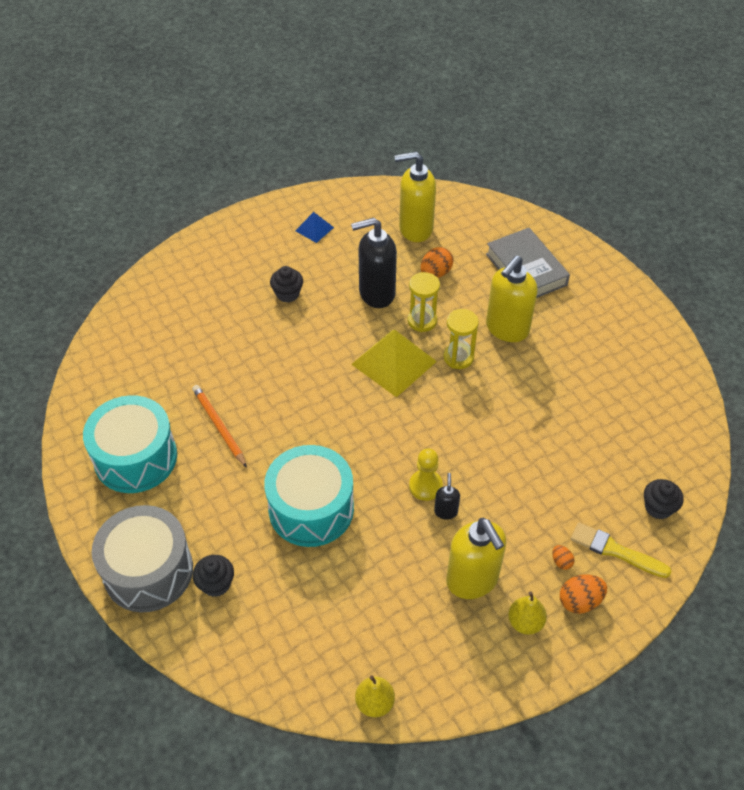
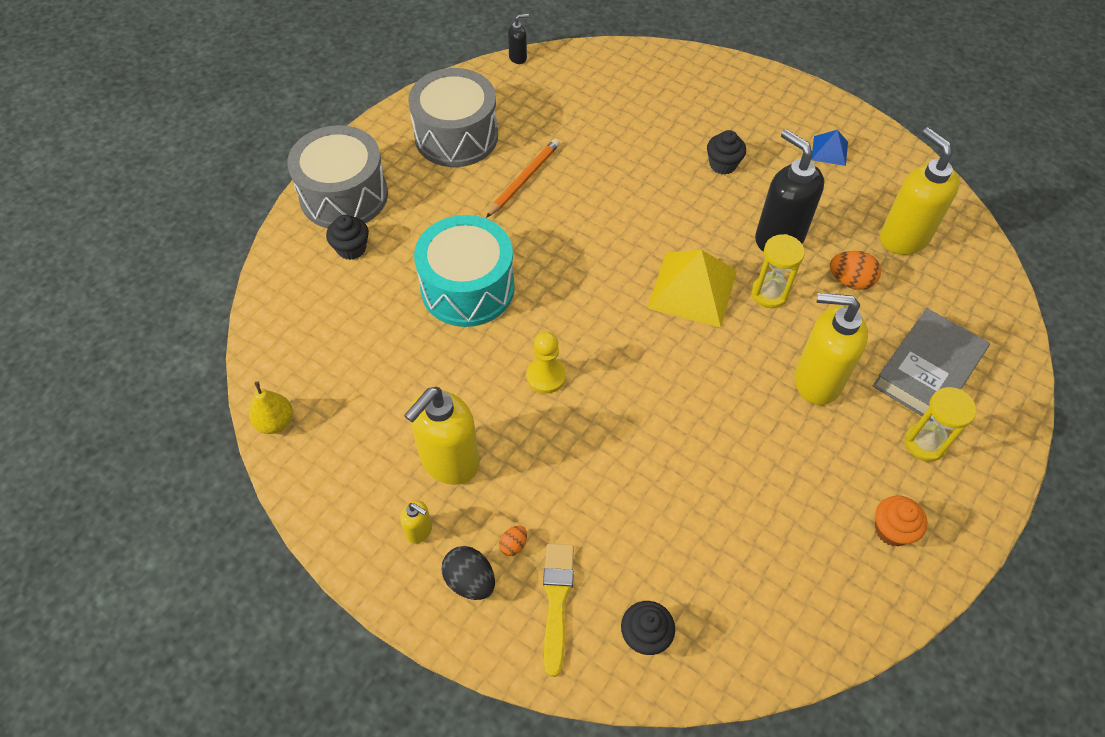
camera: 65 degrees right, 5 degrees up
turquoise drum [83,395,177,493] -> grey drum [408,68,498,167]
black soap dispenser [434,473,460,520] -> black soap dispenser moved to [508,14,529,64]
yellow hourglass [444,309,479,369] -> yellow hourglass moved to [905,387,976,462]
yellow pear [508,591,547,635] -> yellow soap dispenser [400,500,432,544]
orange egg [560,575,607,614] -> black egg [441,546,495,600]
none -> orange cupcake [875,496,928,546]

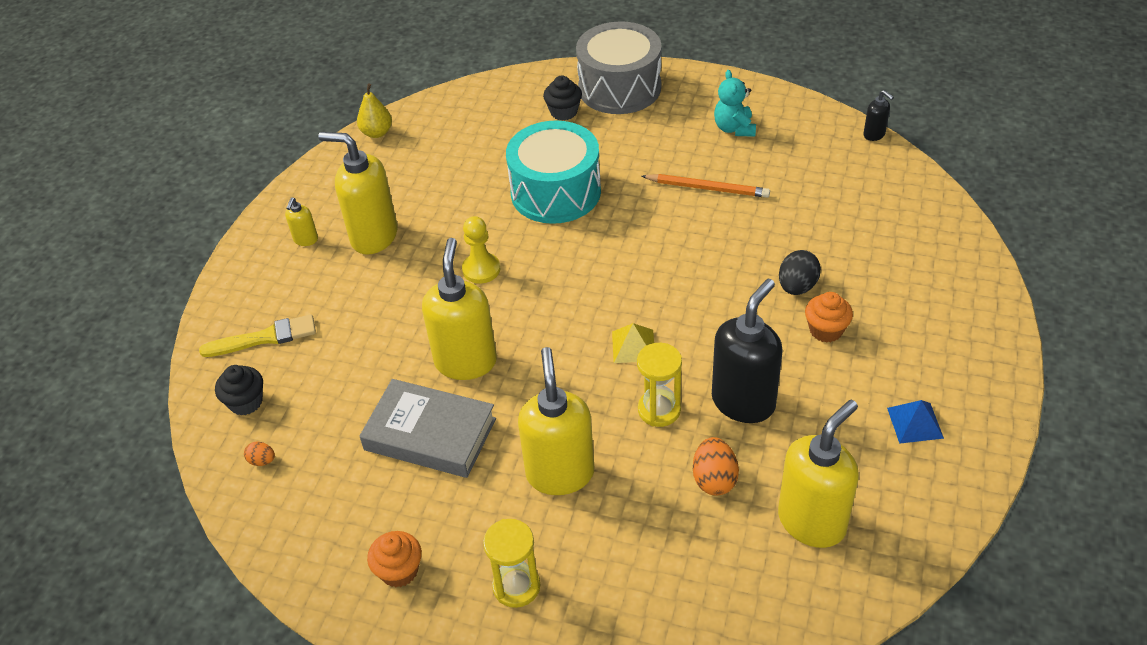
camera: 75 degrees right, 10 degrees down
grey drum [408,68,498,167] -> turquoise teddy bear [714,70,756,137]
black egg [441,546,495,600] -> black egg moved to [779,250,821,295]
orange egg [499,526,527,556] -> orange egg moved to [244,441,275,466]
yellow pyramid [648,250,737,328] -> yellow pyramid [612,323,654,363], size x0.51
black cupcake [707,130,746,175] -> orange cupcake [805,292,853,343]
grey book [873,308,990,422] -> grey book moved to [360,379,496,478]
none -> yellow soap dispenser [422,238,497,380]

